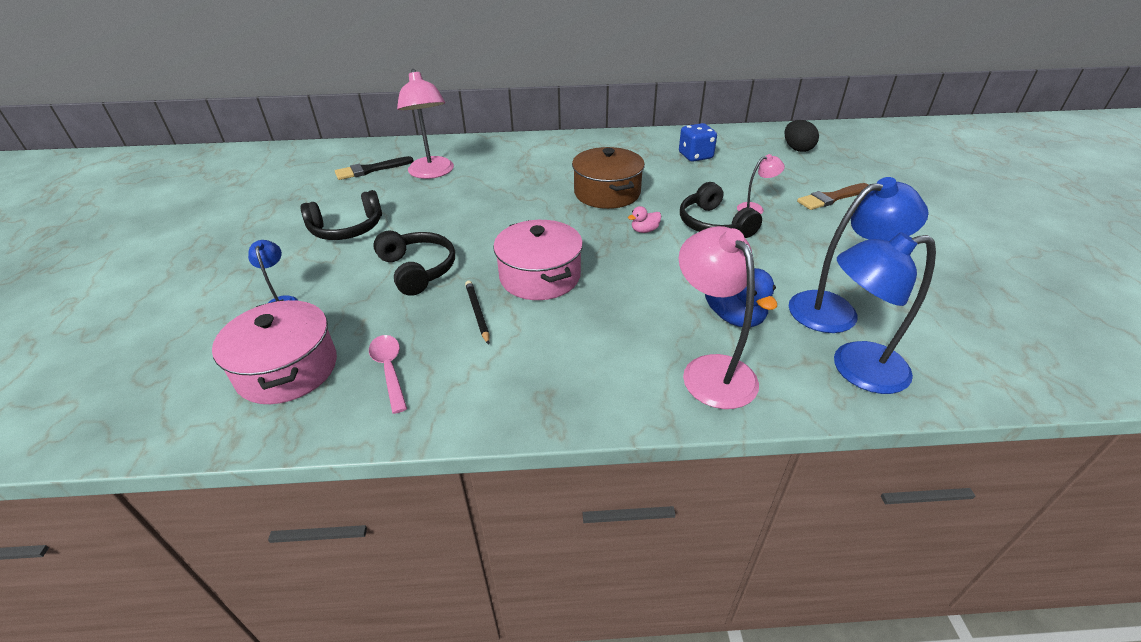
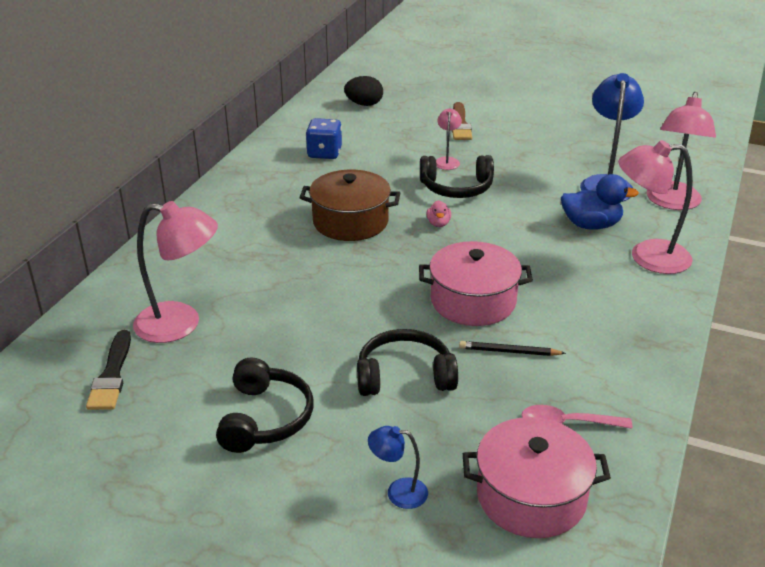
camera: 65 degrees left, 5 degrees down
blue lamp [834,232,936,394] -> pink lamp [647,92,716,210]

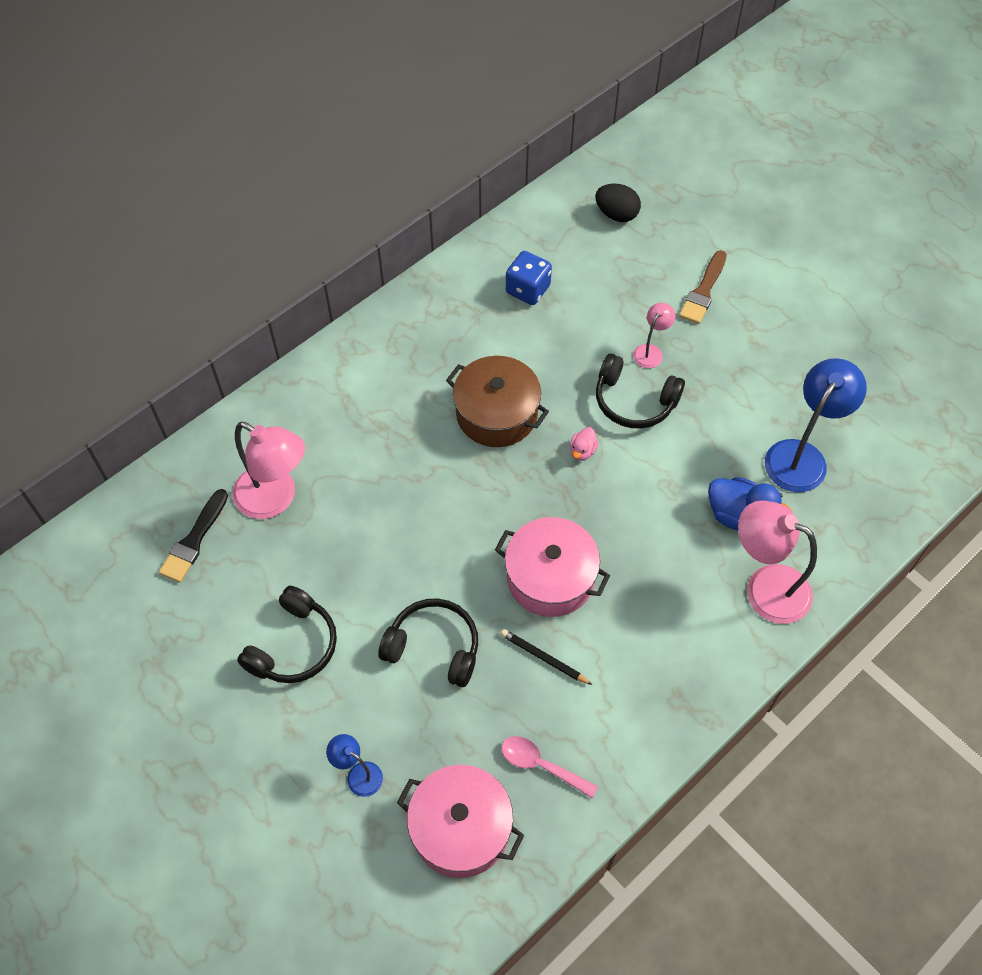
camera: 25 degrees right, 25 degrees up
pink lamp [647,92,716,210] -> none

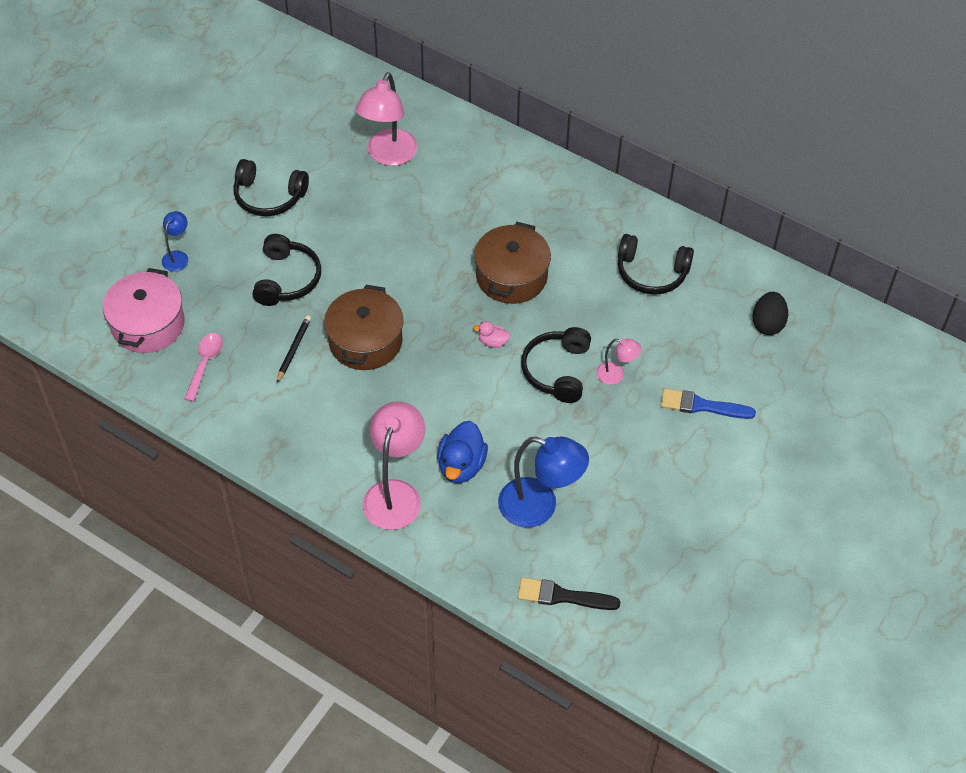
camera: 75 degrees right, 5 degrees down
black brush [159,489,228,583] -> black brush moved to [518,578,620,610]
pink pot [495,517,610,617] -> brown pot [324,285,404,370]
blue dice [506,251,552,305] -> black headphones [618,234,694,295]
brown brush [679,250,727,324] -> blue brush [661,388,756,419]

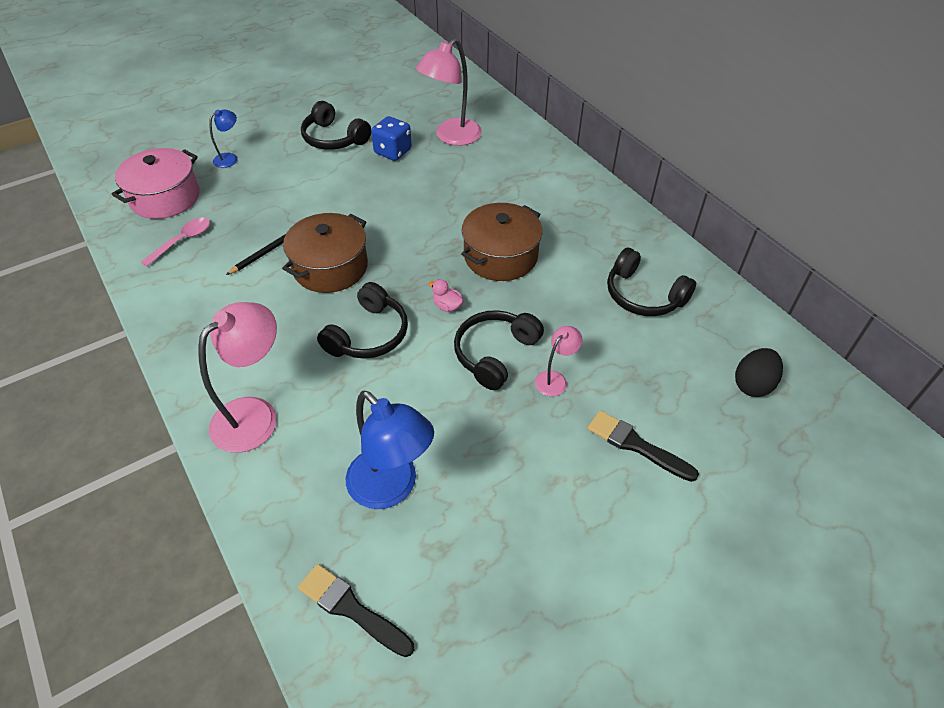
camera: 25 degrees right, 5 degrees down
black headphones [253,234,321,306] -> black headphones moved to [317,282,408,359]
blue duck [437,421,488,483] -> none
pink lamp [596,338,642,385] -> pink lamp turned 90 degrees counterclockwise [535,326,583,396]
blue brush [661,388,756,419] -> black brush [587,410,699,482]
none -> blue dice [371,116,412,161]

